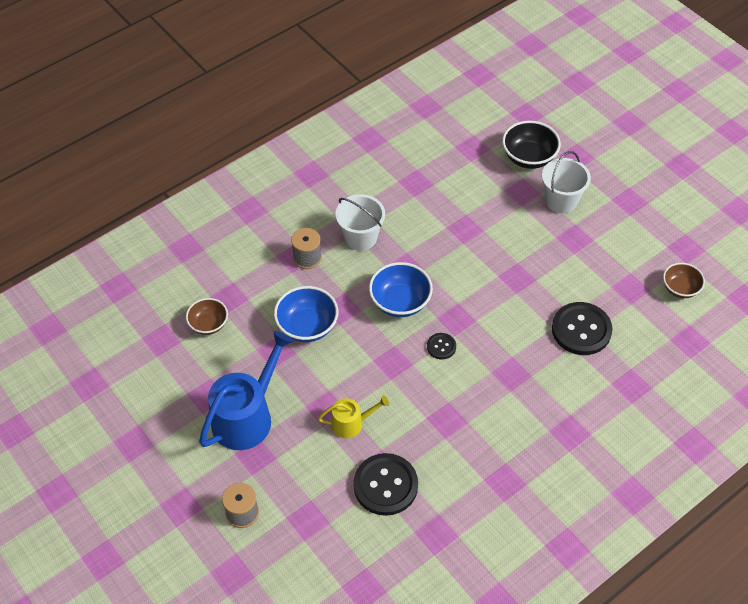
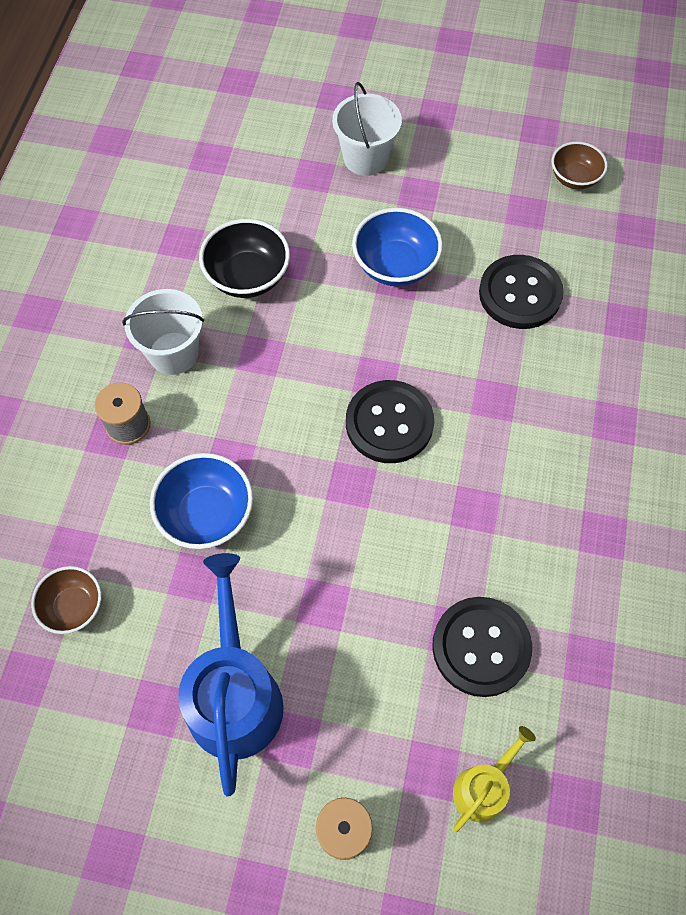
camera: 40 degrees left, 10 degrees up
yellow watering can [318,396,389,439] -> yellow watering can moved to [453,726,536,832]
blue bowl [369,262,433,317] -> blue bowl moved to [352,208,443,286]
black button [427,333,456,359] -> black button [346,380,434,463], size x2.03
black bowl [502,121,561,169] -> black bowl moved to [199,219,290,298]

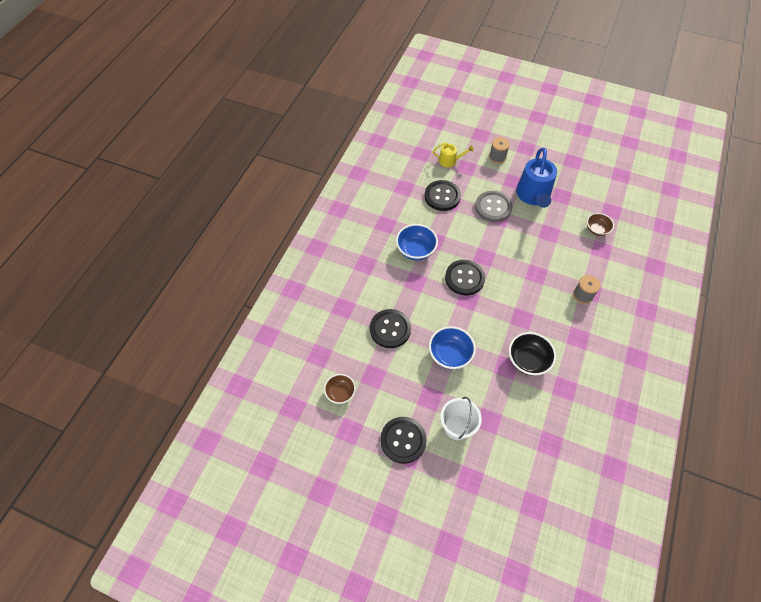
camera: 170 degrees left, 5 degrees down
white bucket [122,289,204,375] -> none
blue bowl [150,453,253,549] -> blue bowl moved to [396,224,438,260]
yellow watering can [453,726,536,832] -> yellow watering can turned 135 degrees counterclockwise [433,142,474,167]
none -> black button [380,417,427,464]
none -> grey button [475,191,513,222]

